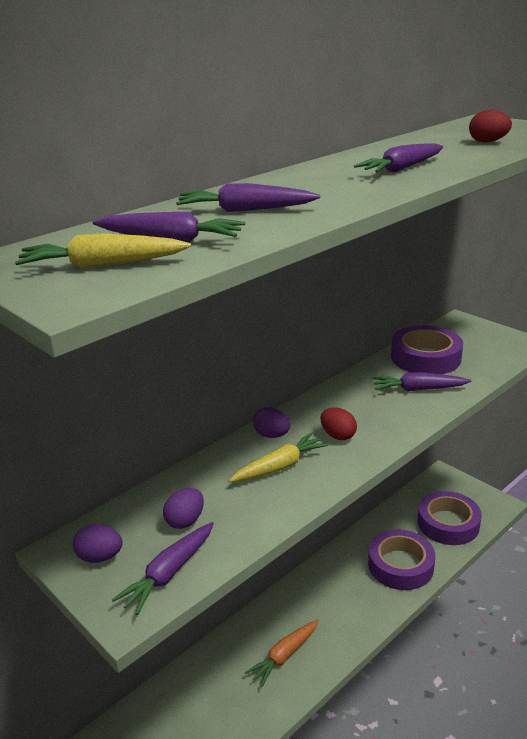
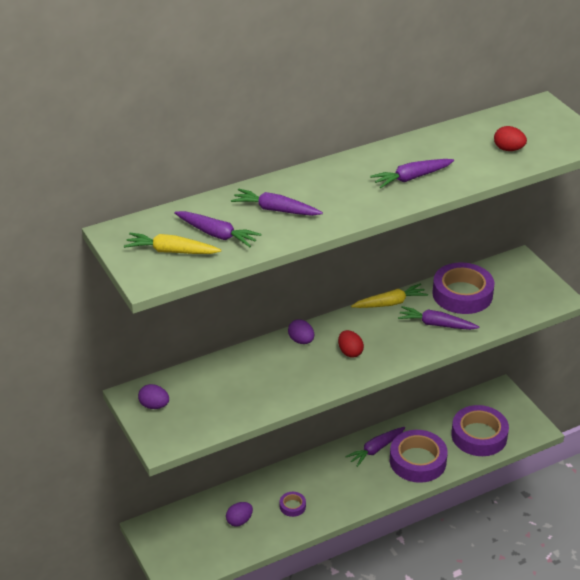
camera: 15 degrees right, 10 degrees up
purple carrot [112,522,214,615] -> purple carrot moved to [345,427,405,467]
purple egg [163,488,204,529] -> purple egg moved to [226,502,253,527]
yellow carrot [228,433,329,482] -> yellow carrot moved to [351,284,428,308]
orange carrot [245,620,319,687] -> purple tape [280,492,306,517]

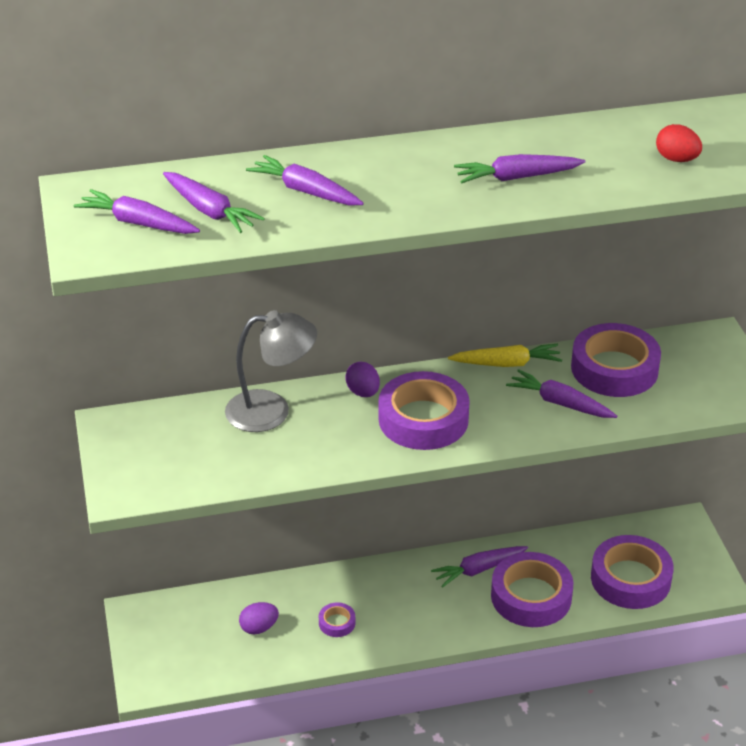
camera: 15 degrees right, 0 degrees up
yellow carrot [124,233,222,254] -> purple carrot [73,189,200,234]
purple egg [138,384,169,409] -> none
red egg [338,330,364,358] -> purple tape [379,371,470,450]
none -> grey lamp [225,310,317,432]

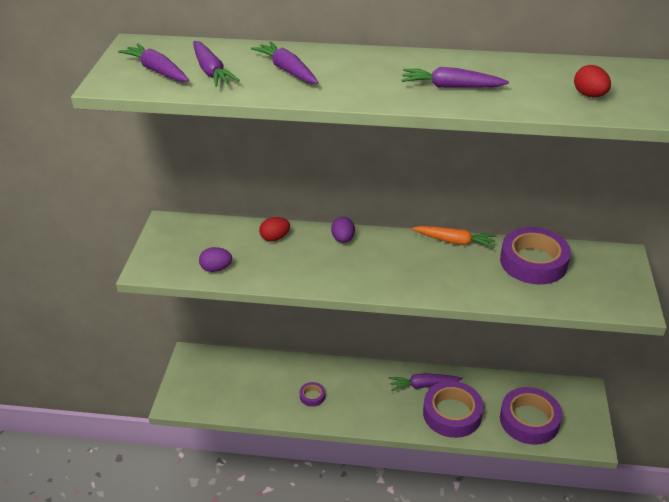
camera: 20 degrees right, 0 degrees up
grey lamp [225,310,317,432] -> red egg [259,217,290,241]
purple egg [239,602,279,635] -> purple egg moved to [199,247,232,272]
purple tape [379,371,470,450] -> none
yellow carrot [448,344,562,367] -> orange carrot [412,226,496,248]
purple carrot [506,369,617,418] -> none

